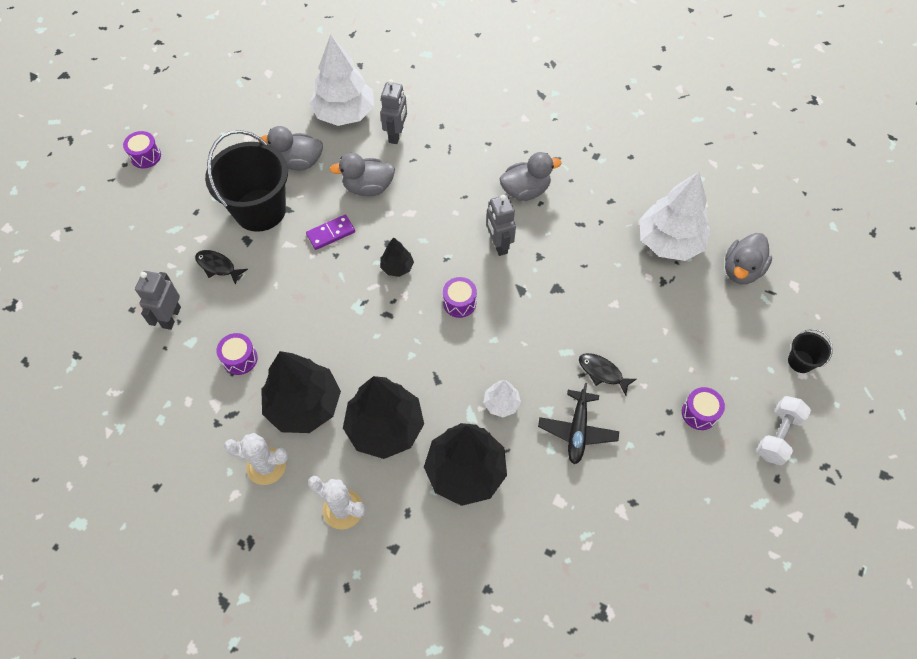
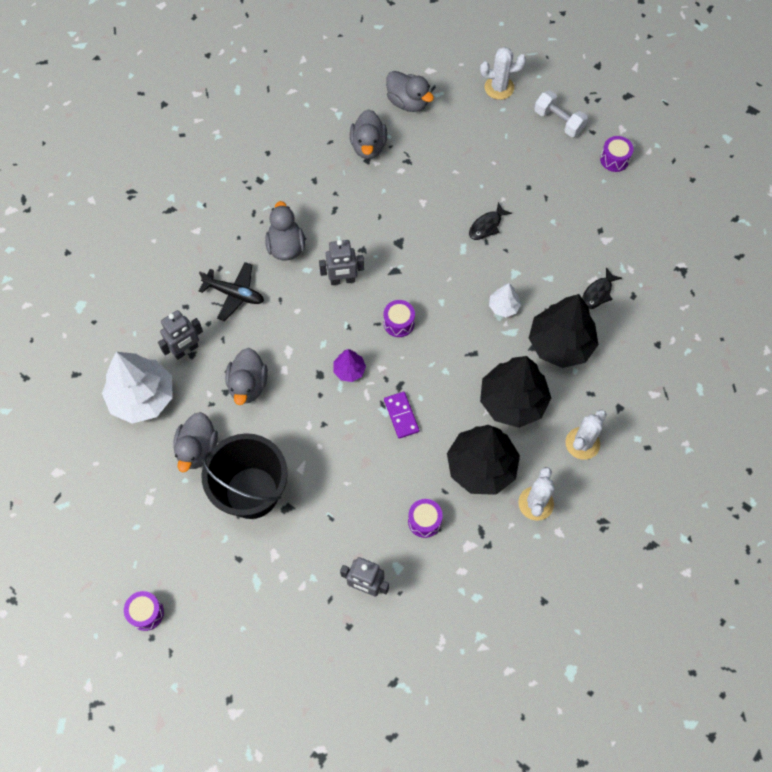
camera: 80 degrees left, 5 degrees up
black fish [195,250,248,285] -> black fish moved to [582,267,622,309]
purple domino [306,215,355,250] -> purple domino moved to [384,392,419,439]
grey robot [380,79,407,144] -> grey robot turned 120 degrees clockwise [158,310,203,360]
black tree [380,237,414,277] -> purple tree [333,349,366,382]
black plane [538,383,619,464] -> black plane moved to [199,262,264,321]
white tree [639,172,711,261] -> grey duck [350,109,387,159]
purple drum [682,387,725,430] -> purple drum moved to [600,136,633,172]
black bucket [788,329,833,373] -> white cactus [480,47,526,100]

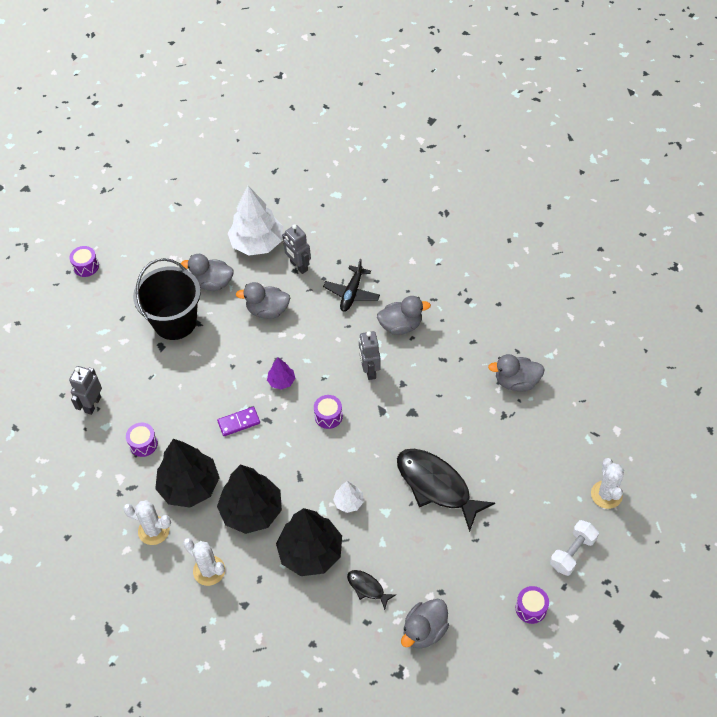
camera: 90 degrees right, 10 degrees down
grey duck [386,71,434,112] -> grey duck moved to [401,599,449,648]
black fish [469,202,512,240] -> black fish [397,449,495,532], size x2.15

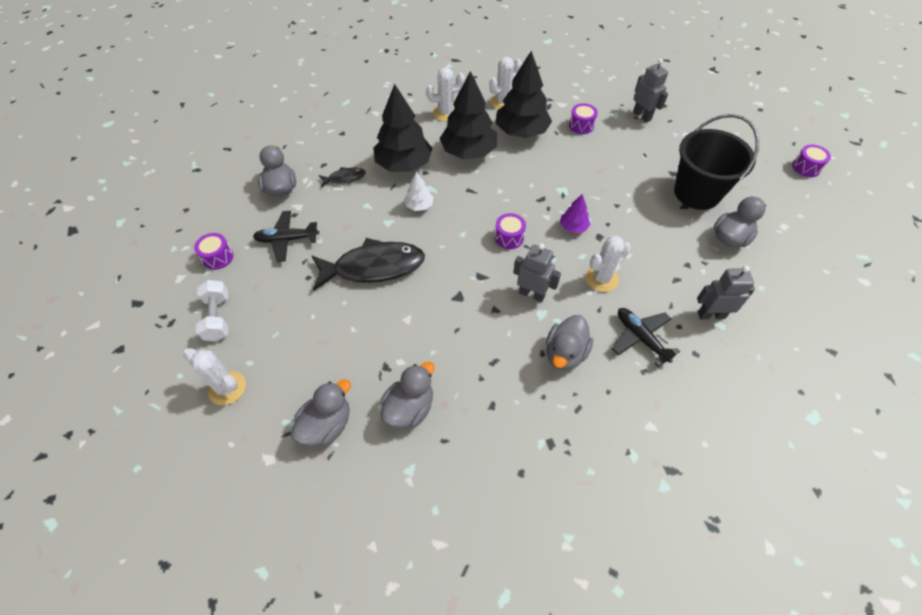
camera: 125 degrees right, 0 degrees up
purple domino [217,407,260,436] -> none
white tree [228,186,283,256] -> none
grey duck [236,282,290,319] -> grey duck moved to [291,379,351,447]
none -> black plane [253,211,319,262]
none -> white cactus [586,236,631,292]

